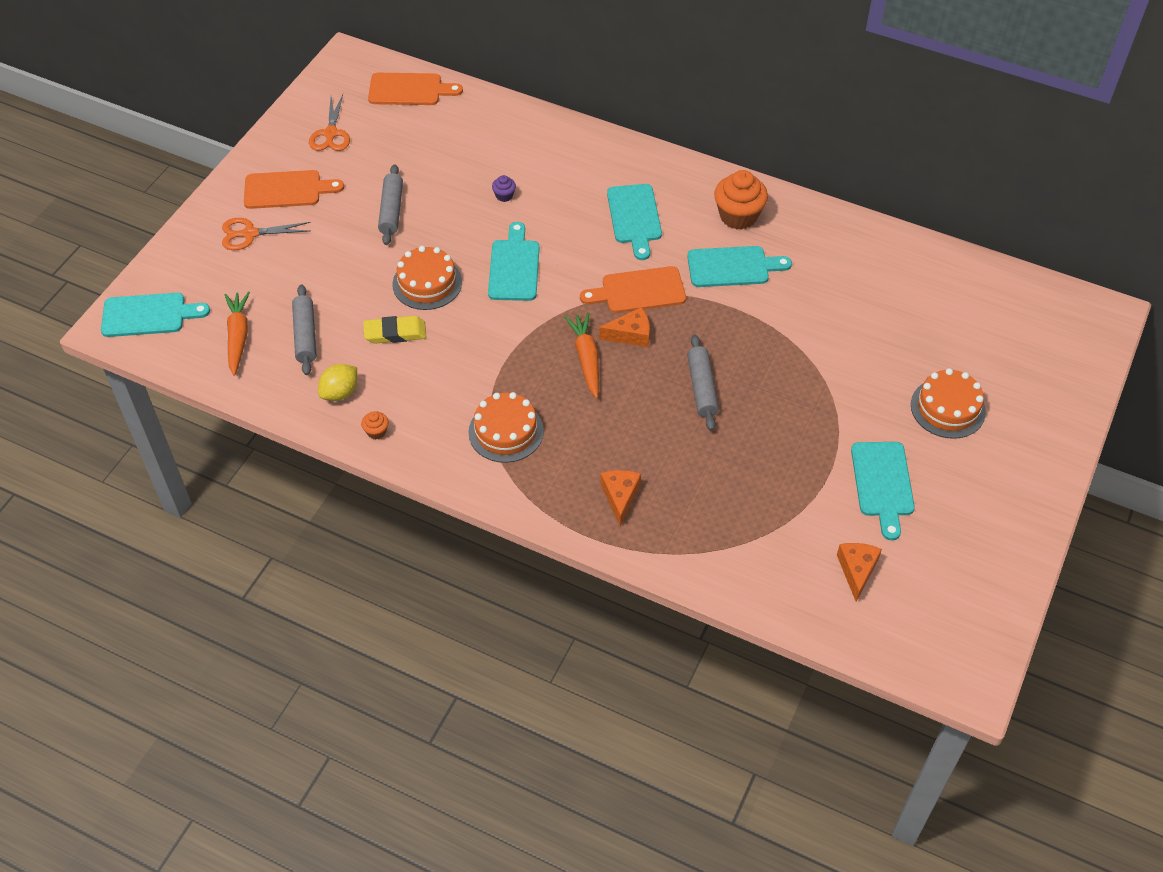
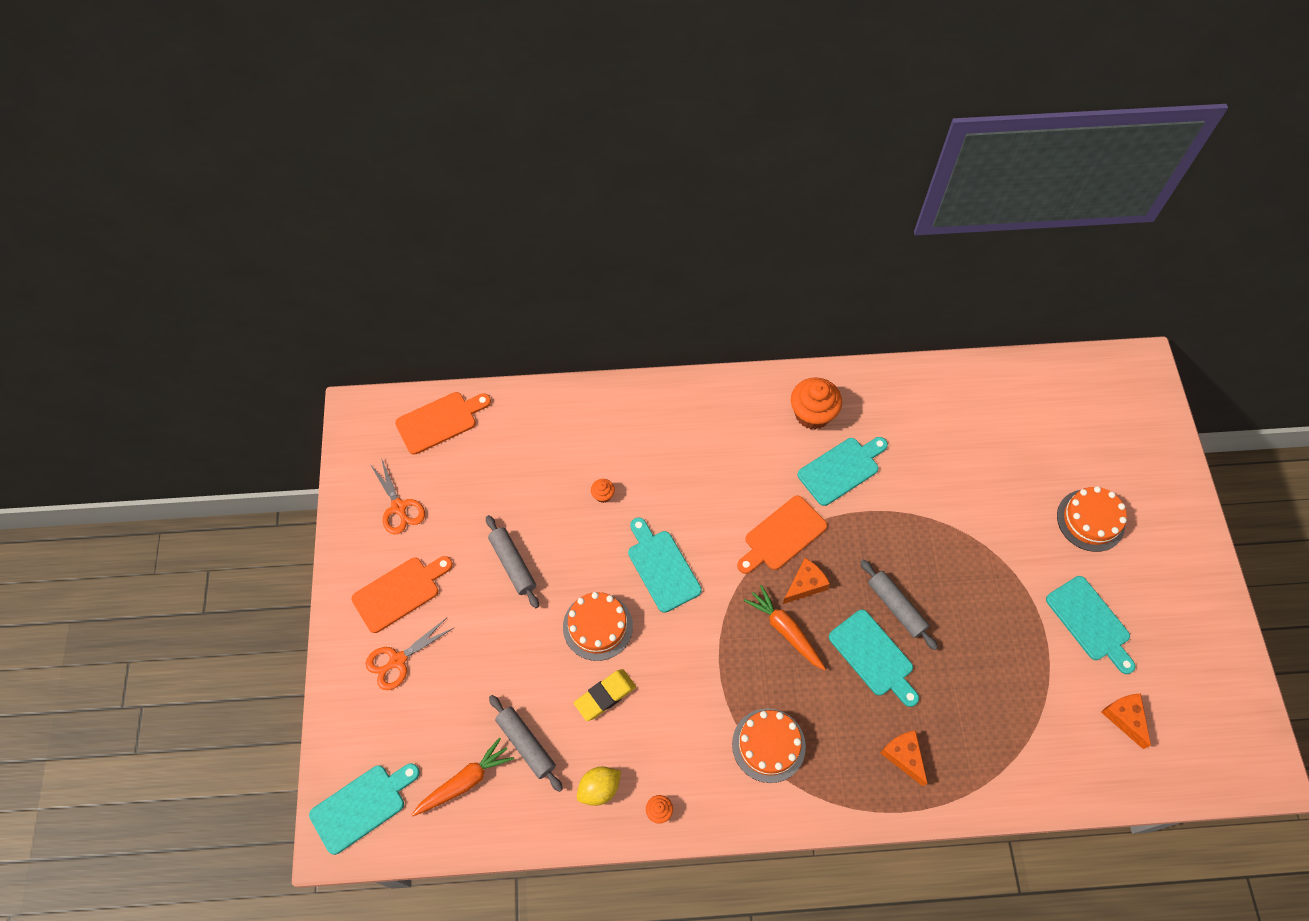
camera: 30 degrees left, 10 degrees up
orange carrot [225,292,250,376] -> orange carrot turned 90 degrees clockwise [412,738,514,816]
yellow lemon [318,364,357,401] -> yellow lemon turned 45 degrees clockwise [577,767,621,806]
purple cupcake [492,175,516,202] -> orange cupcake [591,479,615,503]
turquoise cutting board [607,184,662,260] -> turquoise cutting board moved to [829,610,919,707]

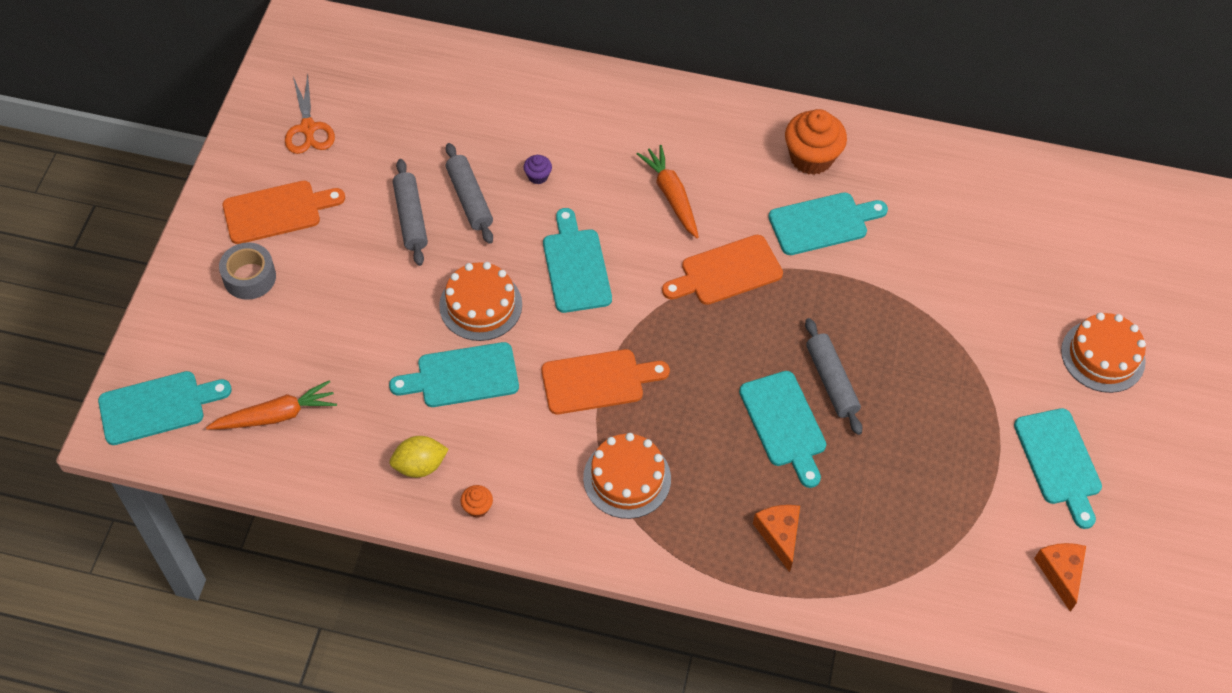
camera: 15 degrees right, 5 degrees down
orange scissors [365,618,453,690] -> grey tape [219,243,276,300]
orange cutting board [395,392,491,455] -> orange cutting board moved to [541,349,670,414]
grey rolling pin [489,695,563,792] -> grey rolling pin moved to [446,143,493,244]
yellow eraser [574,669,636,721] -> turquoise cutting board [389,342,519,407]
orange cupcake [591,479,615,503] -> purple cupcake [523,155,552,184]
orange carrot [744,585,826,670] -> orange carrot moved to [637,145,699,238]
orange cheese [783,558,830,604] -> none

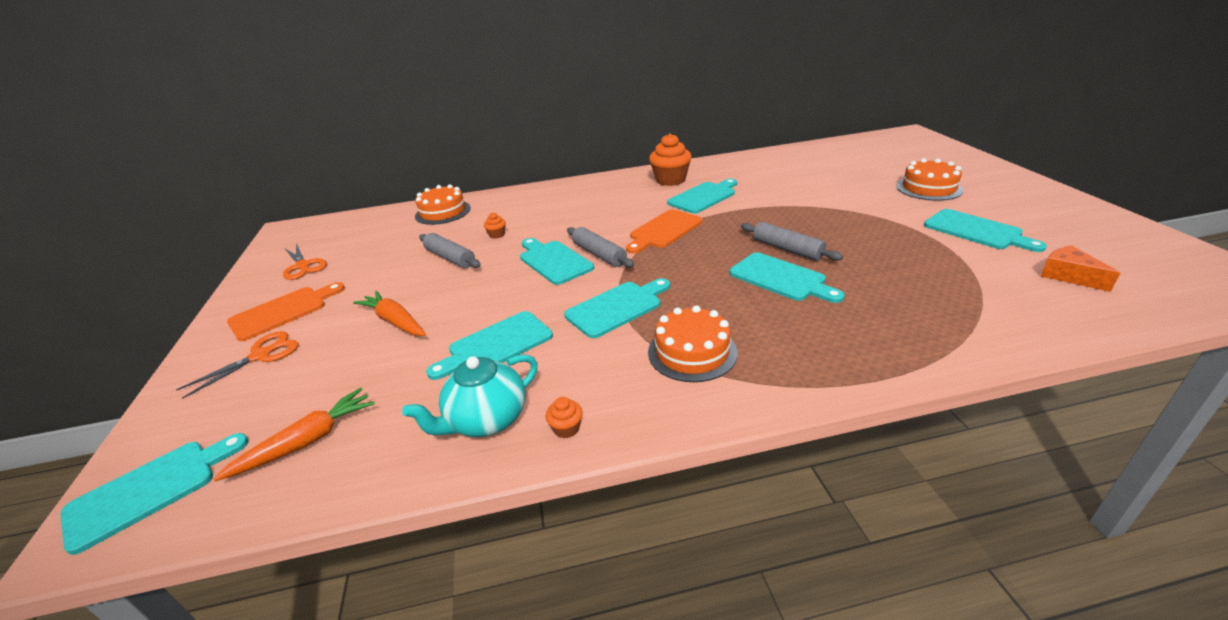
camera: 20 degrees left, 25 degrees down
grey tape [219,243,276,300] -> orange scissors [176,331,298,399]
yellow lemon [389,436,449,478] -> turquoise teapot [402,354,538,437]
grey rolling pin [393,159,428,266] -> grey rolling pin moved to [567,227,634,268]
orange cake [439,262,522,341] -> orange cake moved to [415,184,471,225]
purple cupcake [523,155,552,184] -> orange cupcake [484,212,506,239]
orange cutting board [541,349,670,414] -> turquoise cutting board [564,278,670,338]
orange carrot [637,145,699,238] -> orange carrot moved to [353,291,426,336]
orange cheese [753,505,800,572] -> none

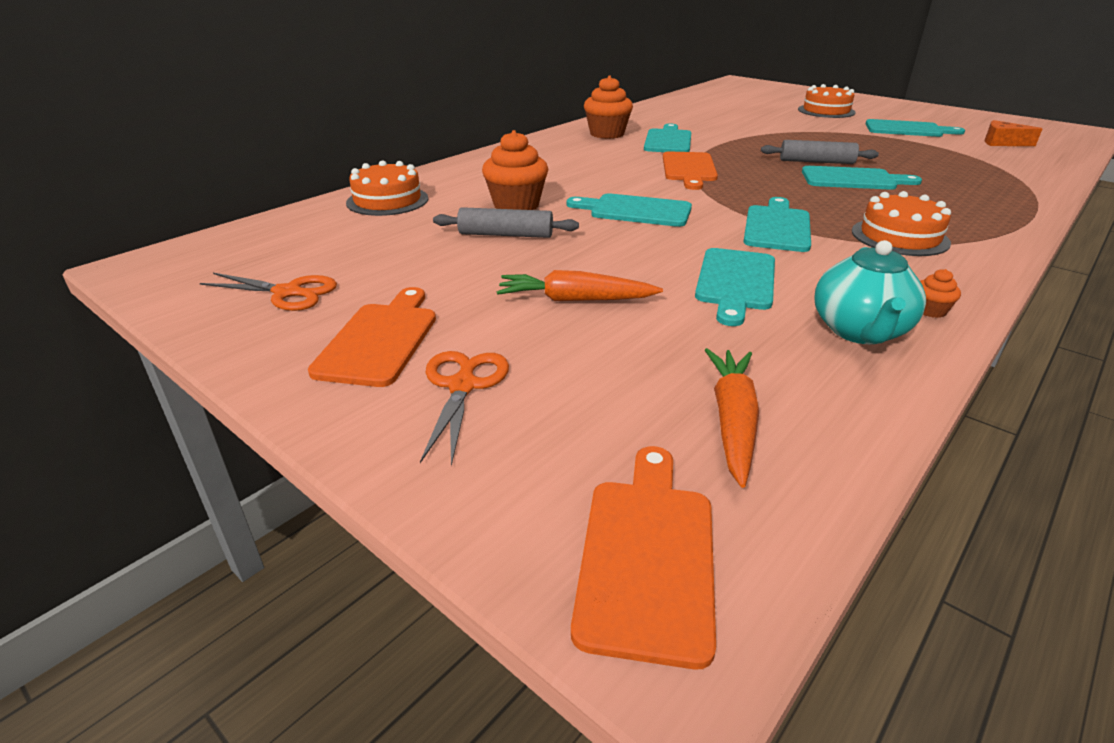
camera: 40 degrees left, 0 degrees up
turquoise cutting board [60,433,248,555] -> orange cutting board [571,446,716,669]
orange cupcake [484,212,506,239] -> orange cupcake [482,130,548,210], size x2.19
grey rolling pin [567,227,634,268] -> none

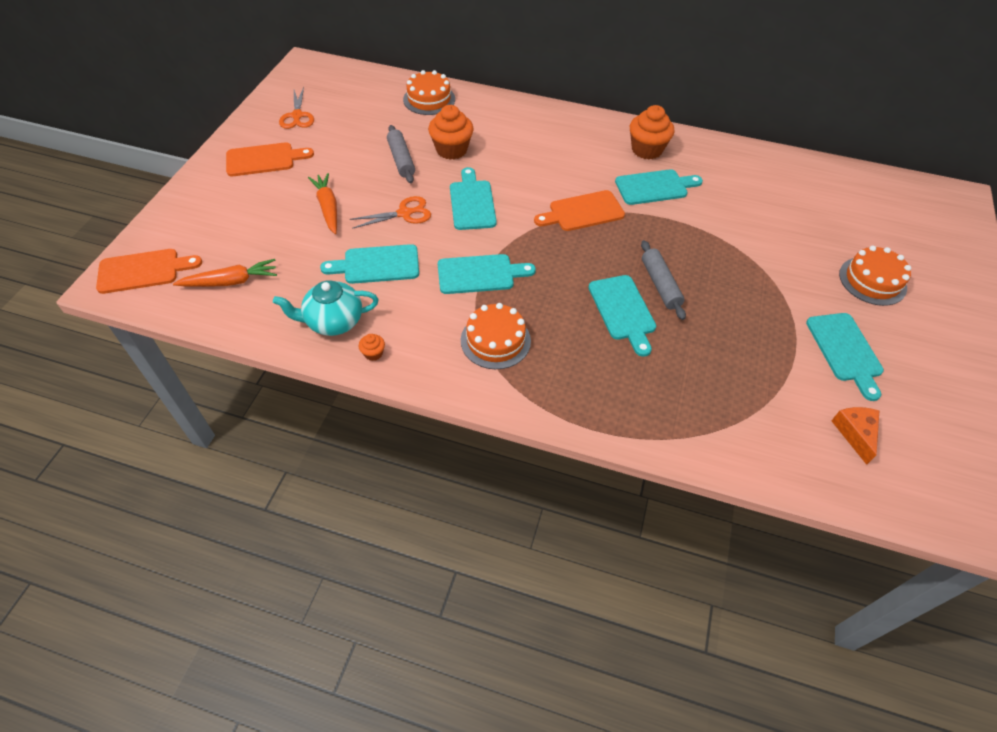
camera: 65 degrees right, 20 degrees up
orange scissors [420,351,509,466] -> orange scissors moved to [350,196,431,229]

